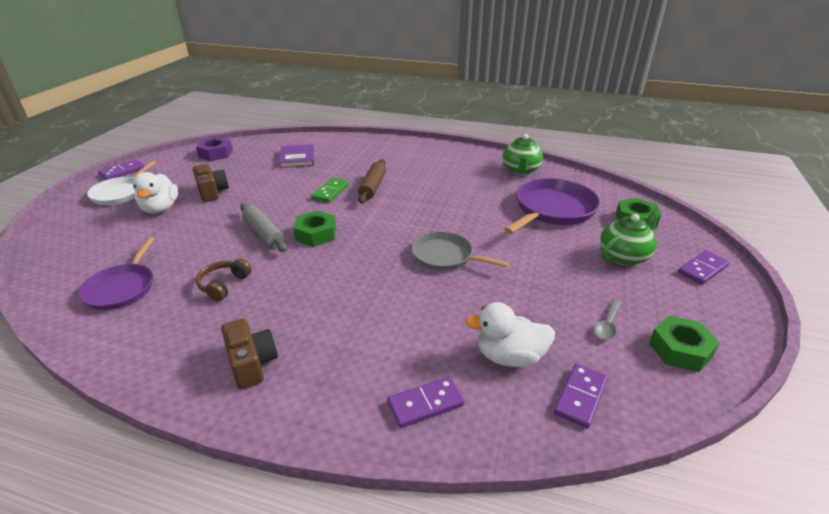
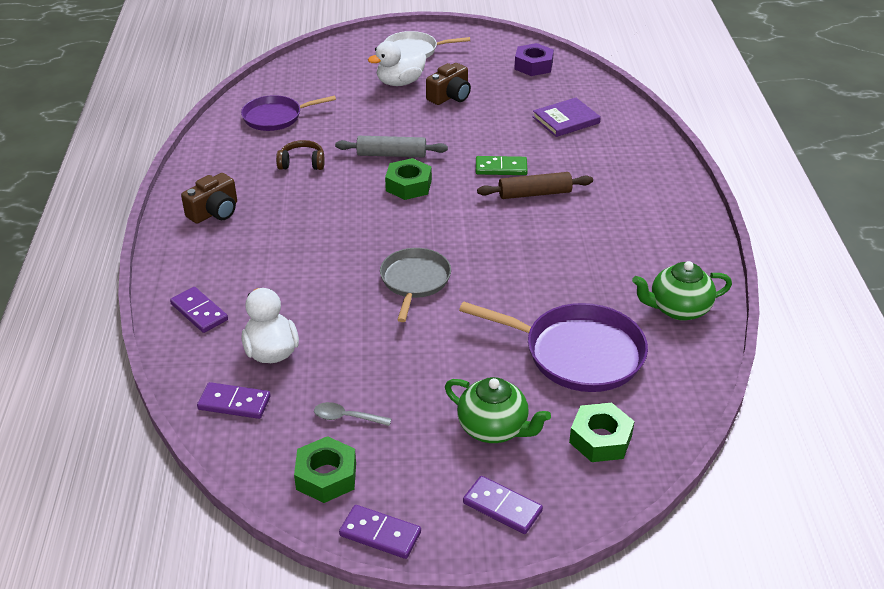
camera: 70 degrees right, 5 degrees up
purple domino [98,159,145,180] -> purple domino moved to [339,505,421,559]
grey rolling pin [240,203,287,252] -> grey rolling pin turned 60 degrees clockwise [335,136,448,158]

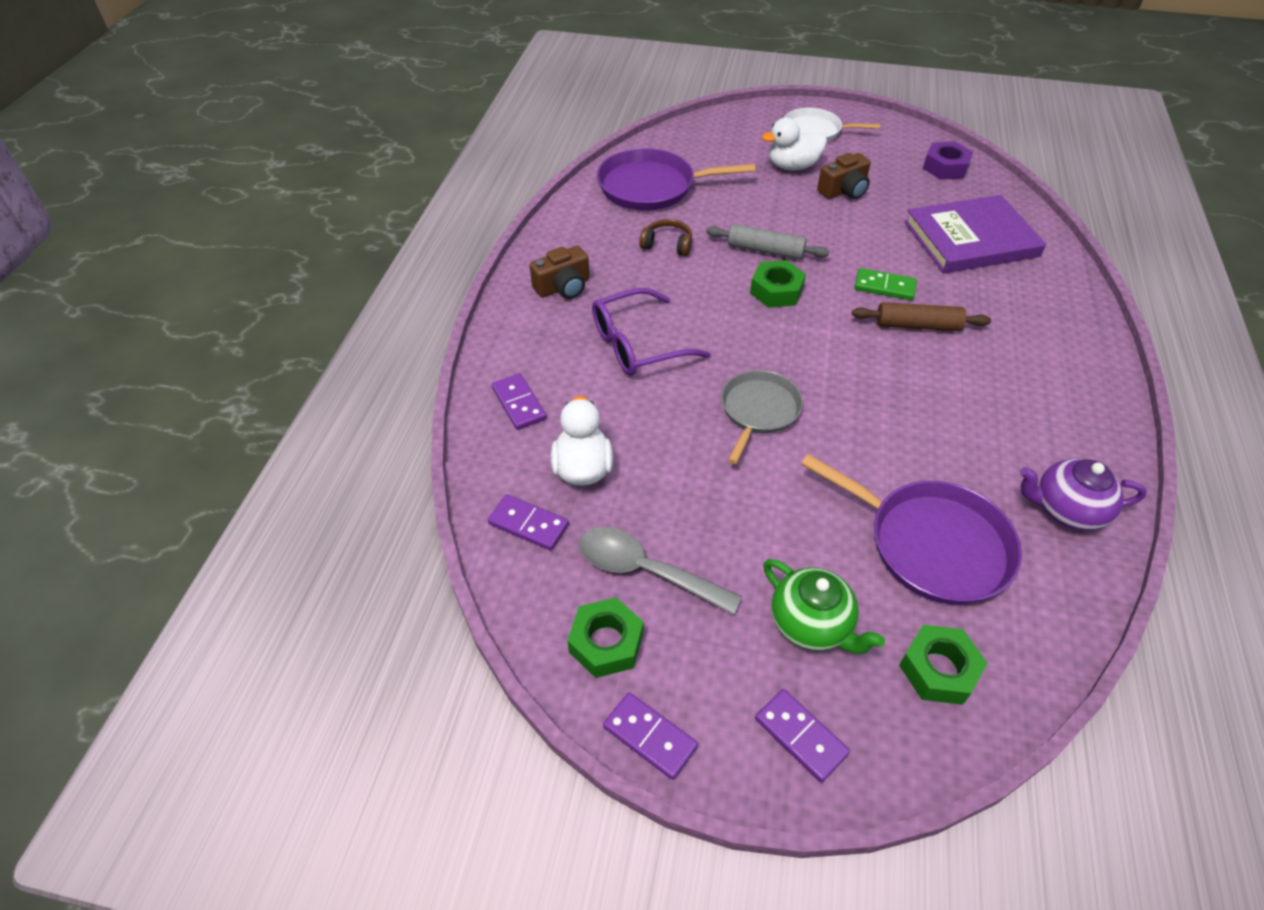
camera: 15 degrees right, 10 degrees up
purple pan [241,95,336,131] -> purple pan [597,148,755,211], size x1.53
grey spoon [314,402,392,426] -> grey spoon [579,527,742,615], size x1.91
purple book [532,98,601,137] -> purple book [904,195,1046,273], size x1.75
green teapot [632,261,732,321] -> purple teapot [1020,459,1147,531]
none -> purple glasses [592,288,711,376]

